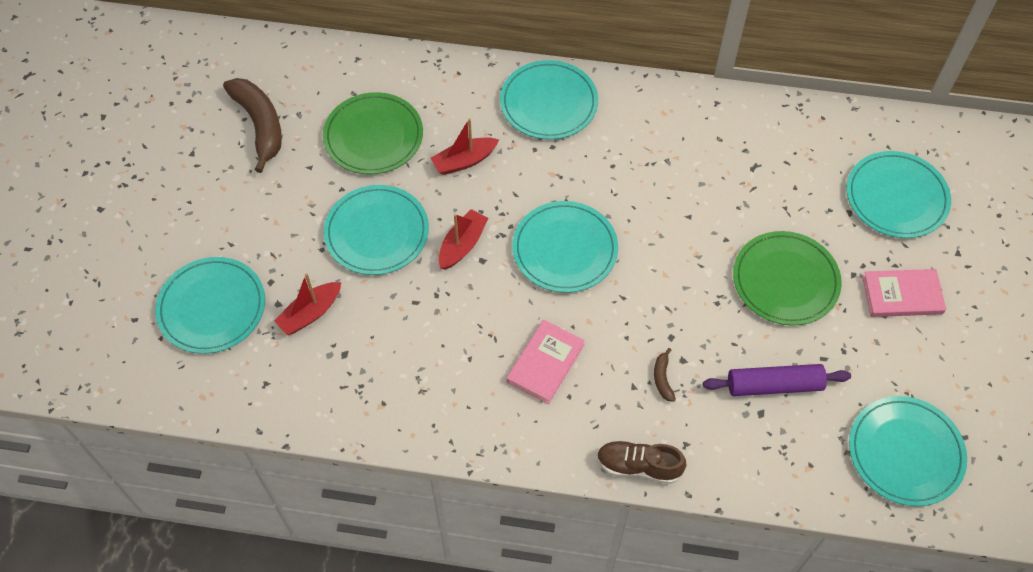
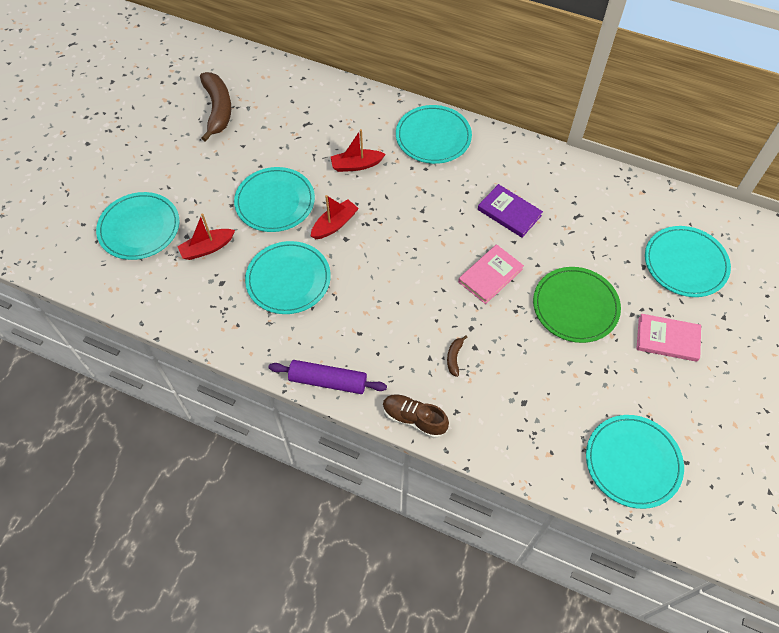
camera: 15 degrees right, 0 degrees up
green plate [323,92,423,174] -> none
pink book [506,320,585,404] -> pink book moved to [458,244,524,304]
turquoise plate [512,201,618,293] -> turquoise plate moved to [245,241,331,314]
purple rolling pin [703,364,851,396] -> purple rolling pin moved to [269,360,387,394]
none -> purple book [478,184,543,238]

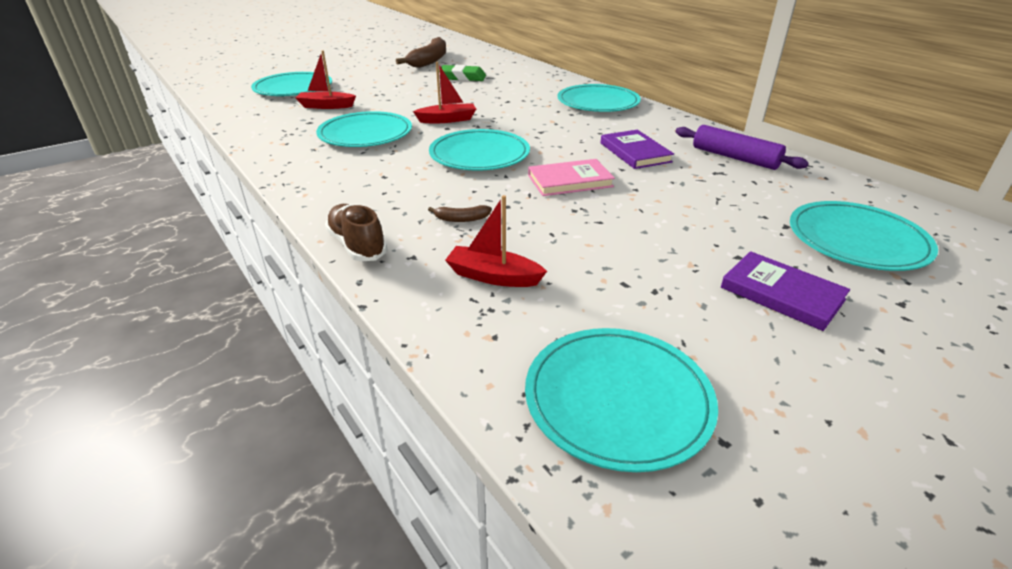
camera: 30 degrees right, 25 degrees down
turquoise plate [234,167,315,232] -> turquoise plate moved to [429,129,530,171]
purple rolling pin [269,360,387,394] -> purple rolling pin moved to [676,125,809,170]
red boat [330,129,386,172] -> red boat moved to [445,195,547,287]
brown banana [447,335,468,377] -> brown banana turned 135 degrees counterclockwise [428,205,492,222]
green plate [533,267,621,343] -> none
pink book [636,314,701,362] -> purple book [721,251,850,331]
none -> green eraser [439,65,486,81]

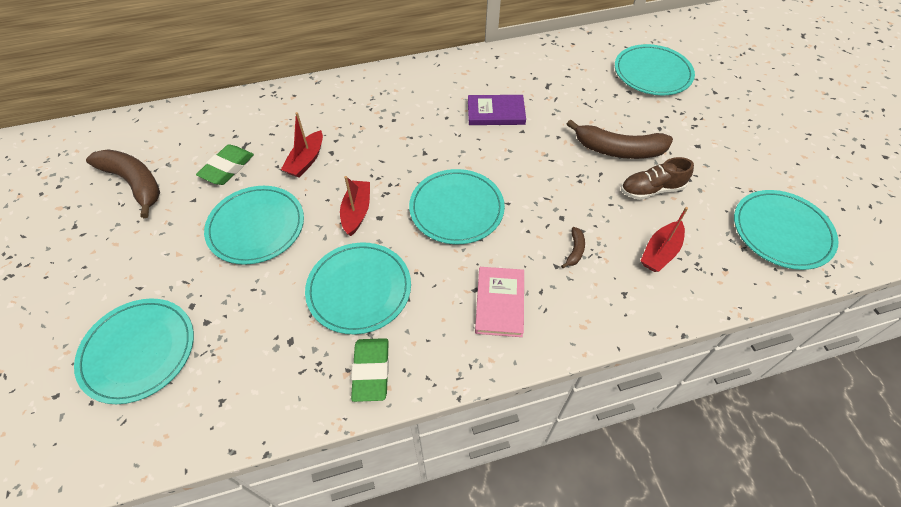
camera: 70 degrees left, 20 degrees up
red boat [295,50,356,109] -> red boat moved to [281,112,323,177]
brown shoe [325,204,387,262] -> brown shoe moved to [621,157,694,200]
pink book [528,159,615,196] -> pink book moved to [475,267,524,337]
turquoise plate [558,84,641,112] -> turquoise plate moved to [204,186,304,265]
purple rolling pin [676,125,809,170] -> none
purple book [721,251,850,331] -> none
none -> green eraser [351,338,389,402]
none -> brown banana [567,119,673,159]

